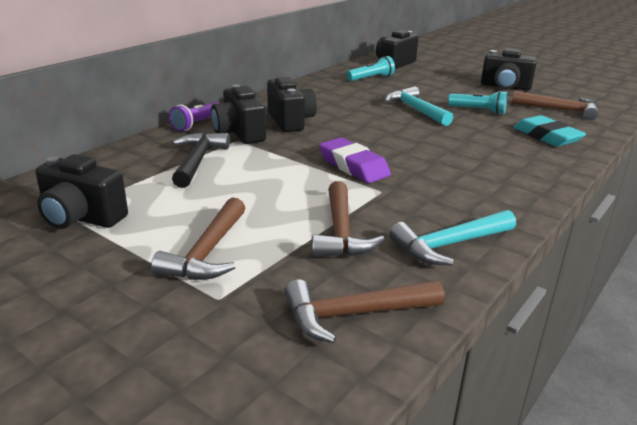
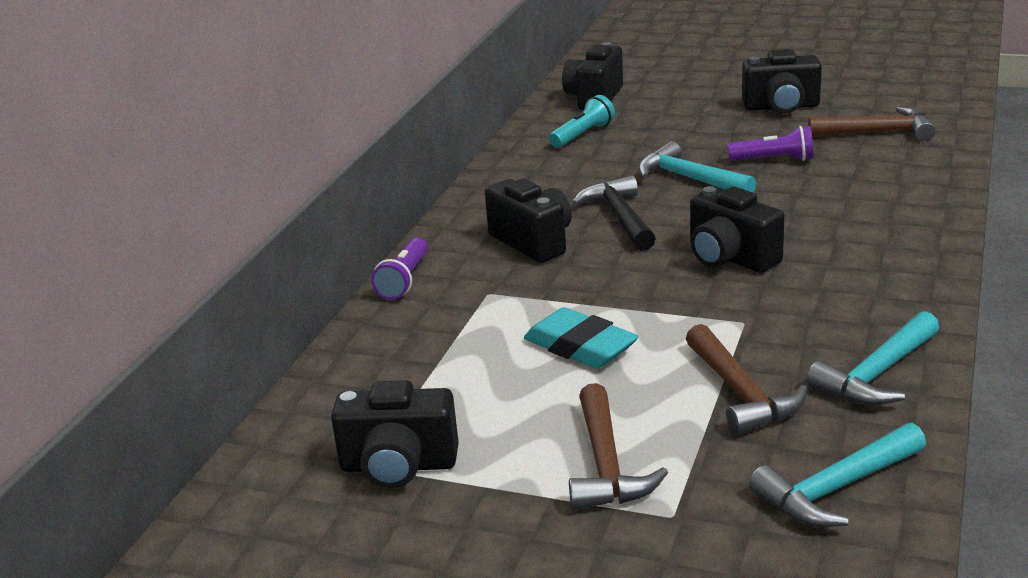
camera: 15 degrees left, 0 degrees up
black hammer [172,132,230,188] -> black hammer moved to [572,175,656,251]
black camera [211,85,266,144] -> black camera moved to [690,186,785,273]
brown hammer [284,279,444,344] -> turquoise hammer [749,423,926,527]
purple eraser [319,138,391,183] -> none
turquoise flashlight [448,90,507,115] -> purple flashlight [728,126,813,161]
turquoise eraser [514,115,586,147] -> turquoise eraser moved to [524,307,638,369]

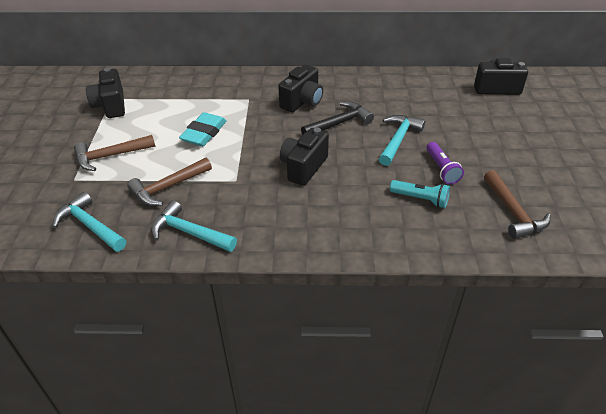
camera: 70 degrees right, 15 degrees up
purple flashlight [371,238,428,300] -> none
turquoise flashlight [549,95,615,148] -> turquoise flashlight moved to [390,180,450,208]
black camera [742,49,822,113] -> none

